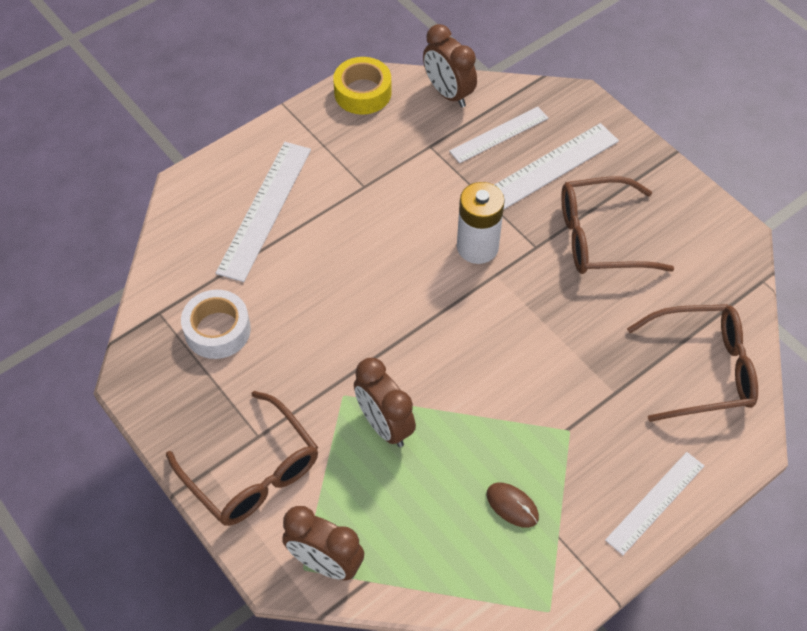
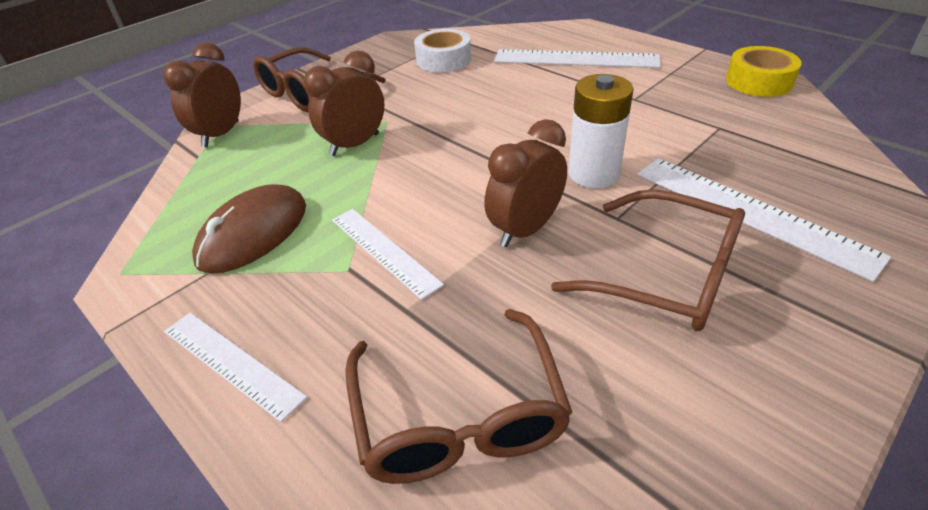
camera: 85 degrees right, 15 degrees down
brown clock [423,24,477,108] -> brown clock moved to [484,119,567,247]
white ruler [449,106,548,163] -> white ruler moved to [332,209,444,300]
brown mouse [486,482,539,528] -> brown mouse [192,184,306,273], size x1.92
brown glasses [561,177,674,274] -> brown glasses turned 135 degrees clockwise [551,189,745,331]

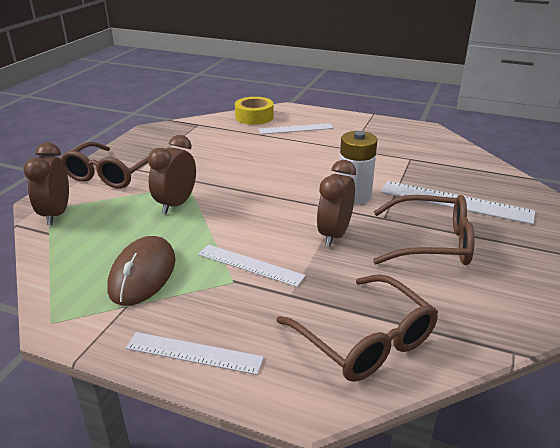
camera: 25 degrees left, 10 degrees down
white tape [414,29,471,73] -> none
white ruler [495,49,661,68] -> white ruler [259,123,334,134], size x0.65
yellow tape [726,46,802,97] -> yellow tape moved to [235,97,274,125]

